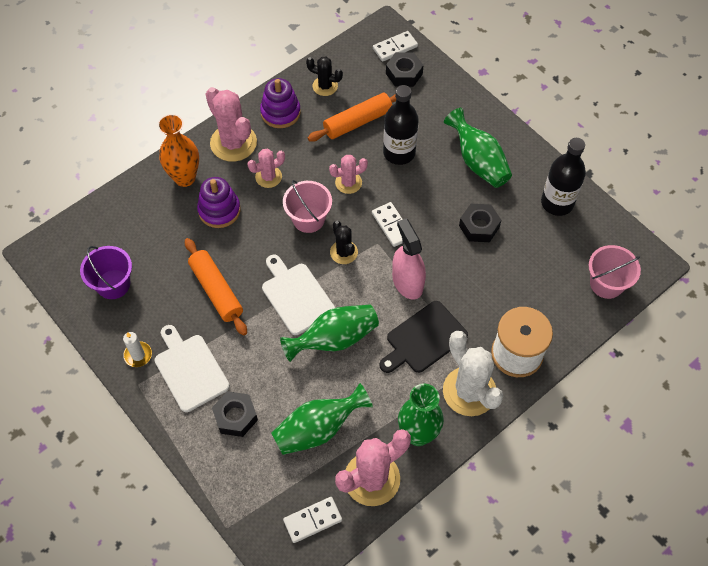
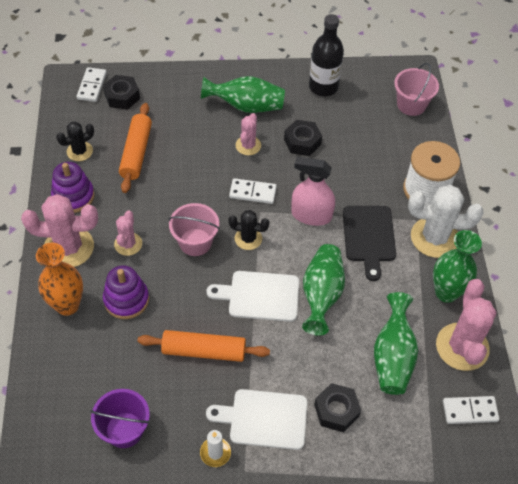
camera: 55 degrees left, 5 degrees down
white domino [283,497,342,543] -> white domino turned 75 degrees clockwise [443,396,499,424]
pink cactus [329,155,368,194] -> pink cactus moved to [236,113,261,155]
black bottle [383,85,419,165] -> none

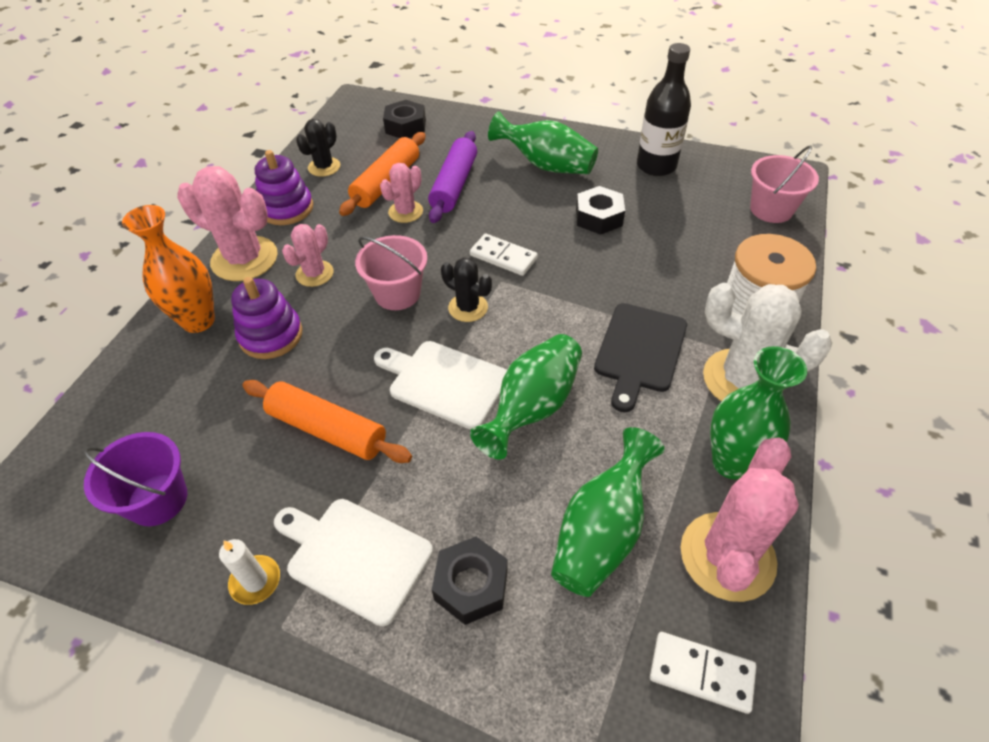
camera: 25 degrees right, 5 degrees down
black cactus [56,121,94,161] -> black cactus turned 45 degrees counterclockwise [296,119,340,177]
white domino [77,67,107,102] -> none
pink cactus [236,113,261,155] -> pink cactus moved to [380,163,423,223]
pink spray bottle [291,157,335,226] -> none
none -> purple rolling pin [428,131,477,223]

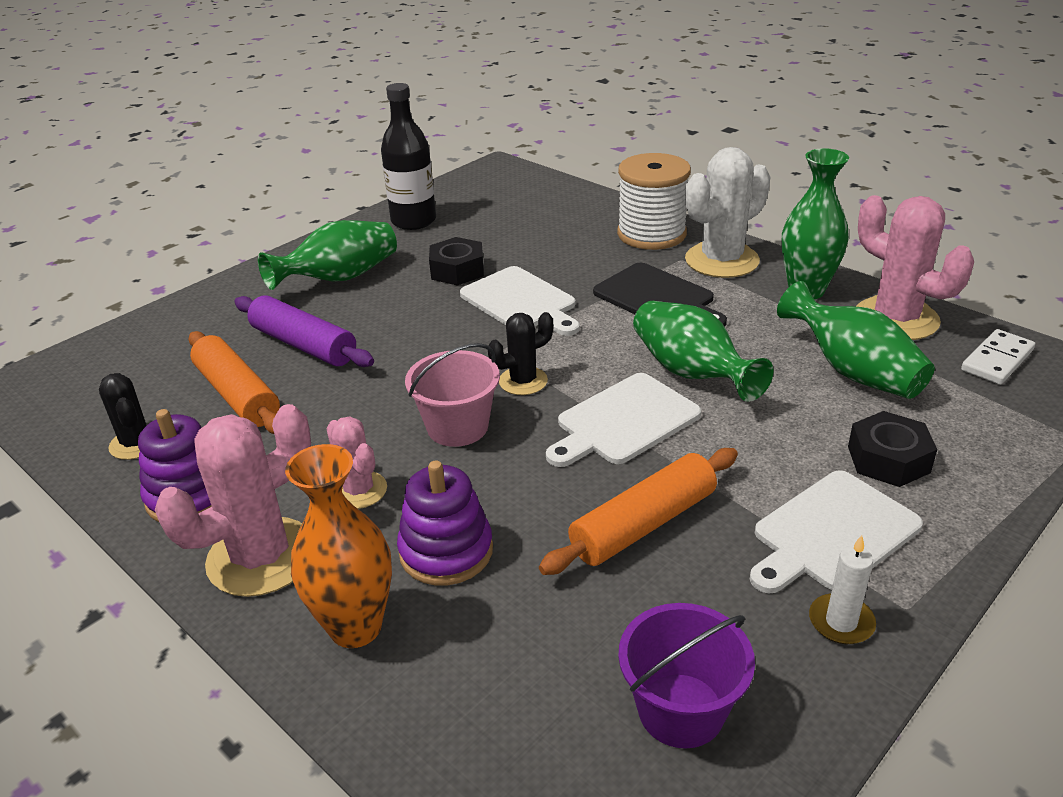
camera: 65 degrees left, 15 degrees down
pink cactus [380,163,423,223] -> none
black nut [383,100,426,138] -> none
white domino [470,234,538,276] -> none
pink bucket [750,145,819,223] -> none
none -> white cutting board [460,266,580,336]

